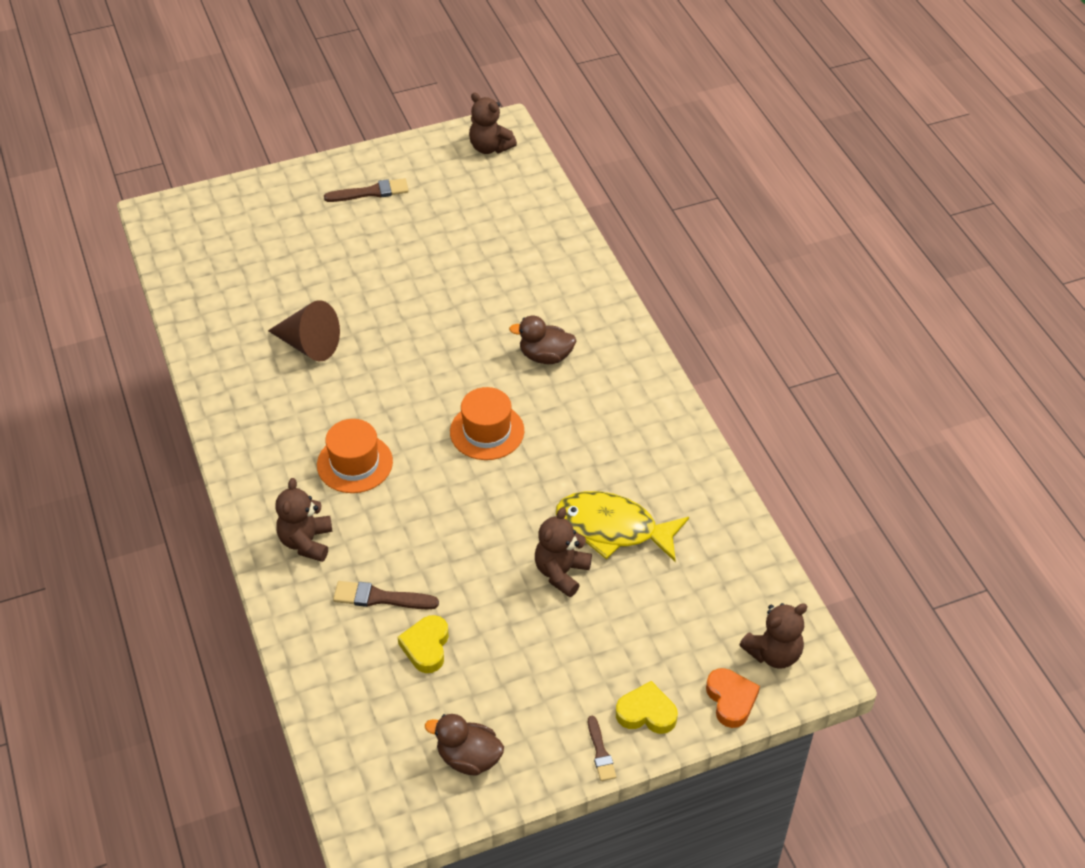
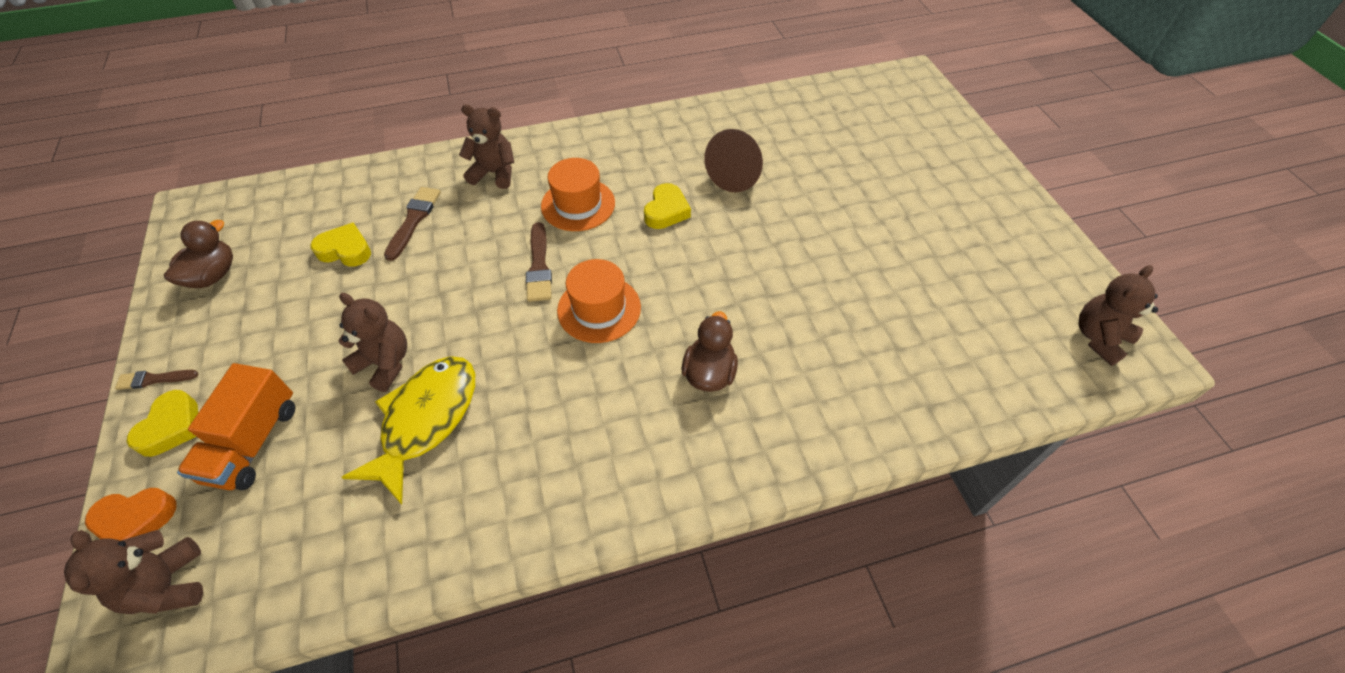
camera: 95 degrees right, 5 degrees up
brown brush [324,178,409,202] -> brown brush moved to [526,222,552,302]
none -> orange truck [177,363,295,490]
none -> yellow heart [644,183,691,229]

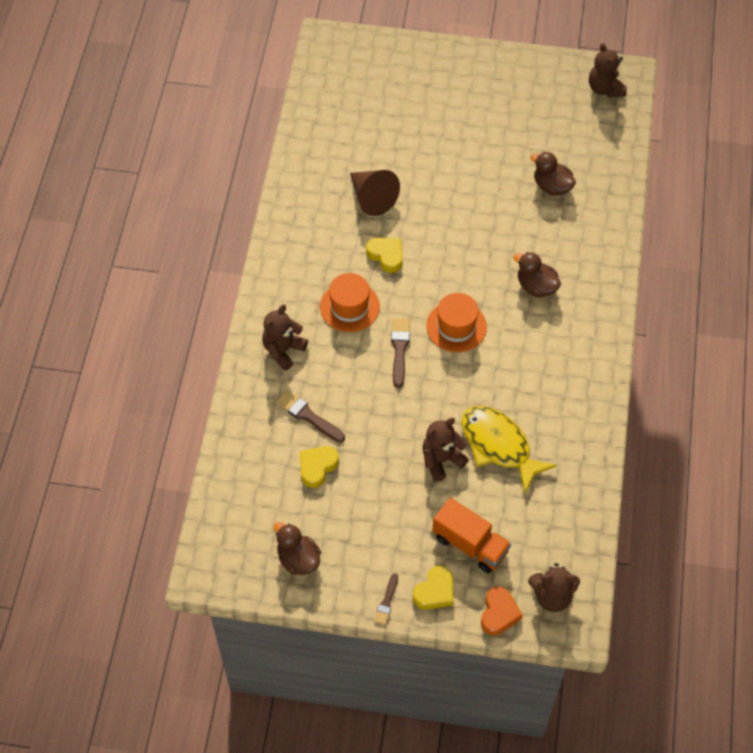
camera: 65 degrees left, 5 degrees up
yellow heart [126,390,198,457] -> yellow heart turned 90 degrees clockwise [413,566,454,609]
brown brush [526,222,552,302] -> brown brush turned 105 degrees counterclockwise [391,318,410,388]
none -> brown duck [530,152,576,196]

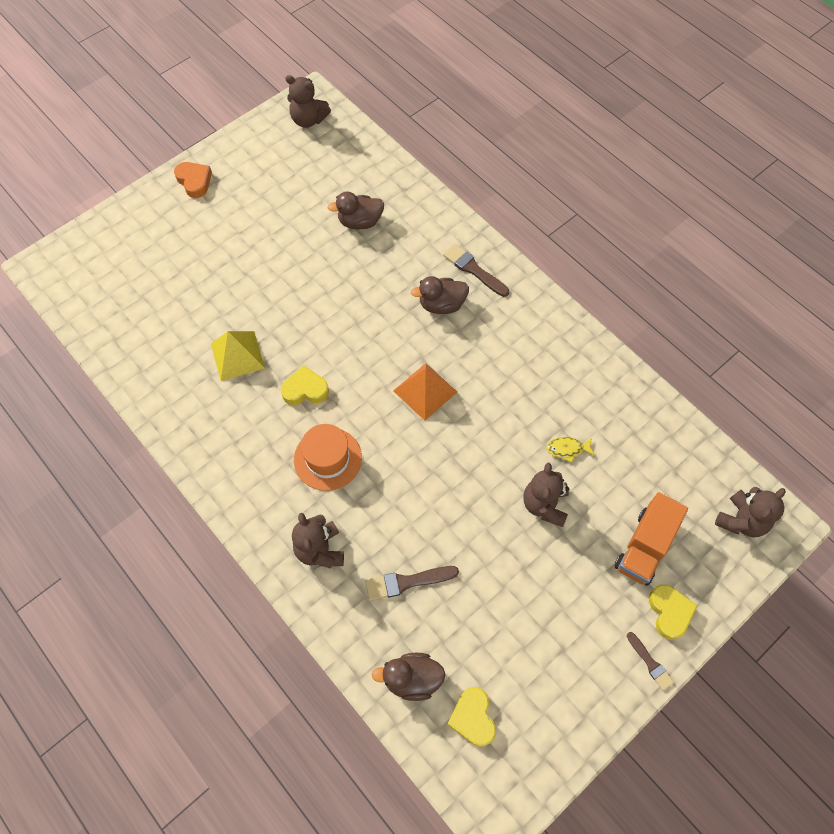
camera: 50 degrees left, 5 degrees up
brown duck [274,522,321,575] -> brown duck moved to [372,653,446,701]
yellow heart [300,446,339,488] -> yellow heart moved to [447,687,496,747]
brown cone [350,170,400,216] -> yellow pyramid [211,331,265,381]
brown brush [391,318,410,388] -> brown brush moved to [443,244,509,297]
orange hat [426,293,487,352] -> orange pyramid [393,363,457,421]
orange truck [432,498,511,573] -> orange truck turned 135 degrees clockwise [614,492,688,586]
yellow fish [462,406,557,493] -> yellow fish [546,437,595,463], size x0.42
orange heart [481,587,523,635] -> orange heart moved to [174,162,212,198]

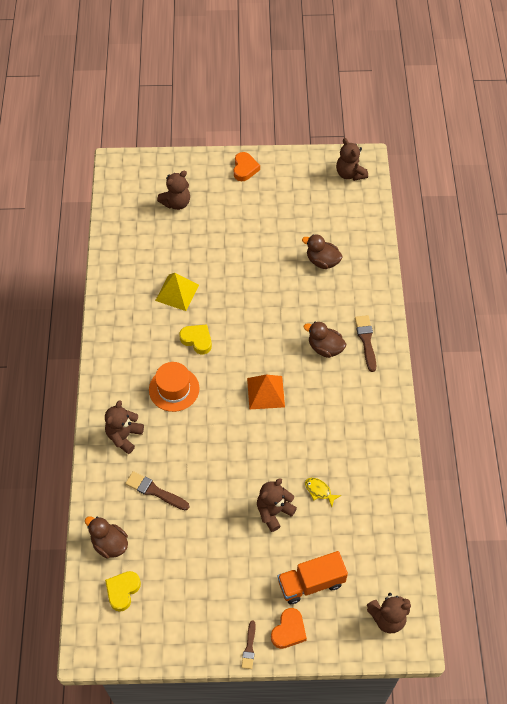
camera: 40 degrees right, 5 degrees down
yellow heart [648,584,698,640] -> orange heart [271,608,307,649]
none -> brown teddy bear [157,171,190,210]

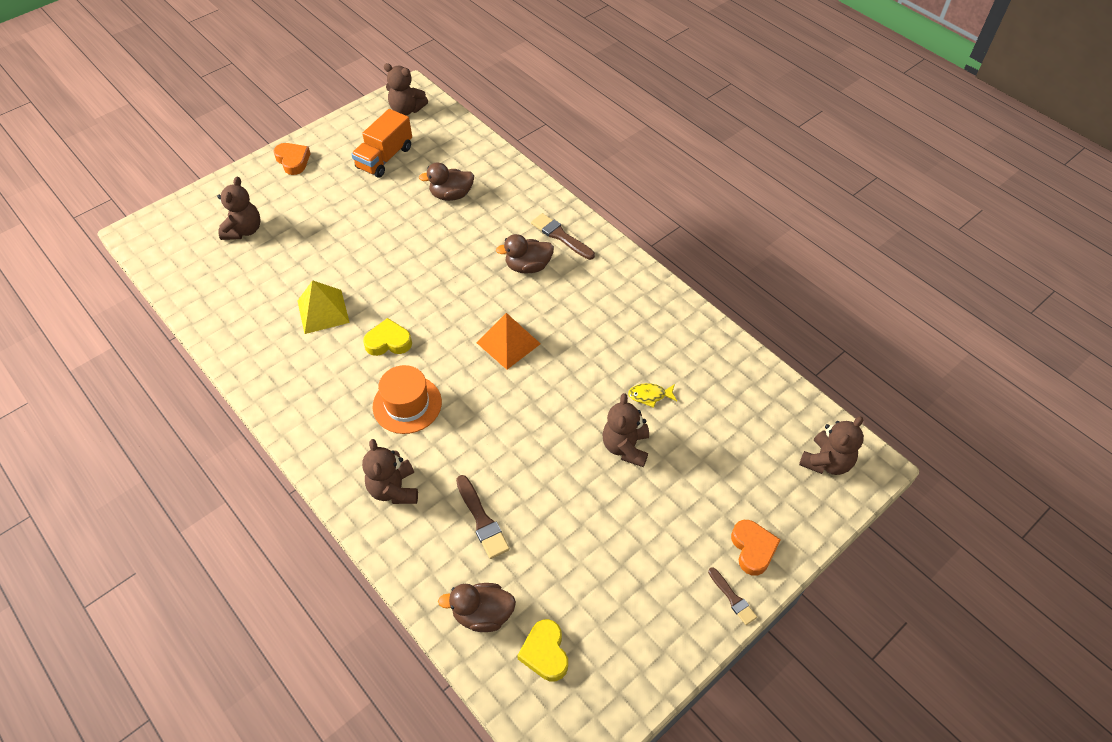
camera: 40 degrees left, 5 degrees down
brown brush [125,471,189,510] -> brown brush turned 105 degrees counterclockwise [456,475,510,559]
orange truck [278,551,348,604] -> orange truck moved to [351,109,412,178]

